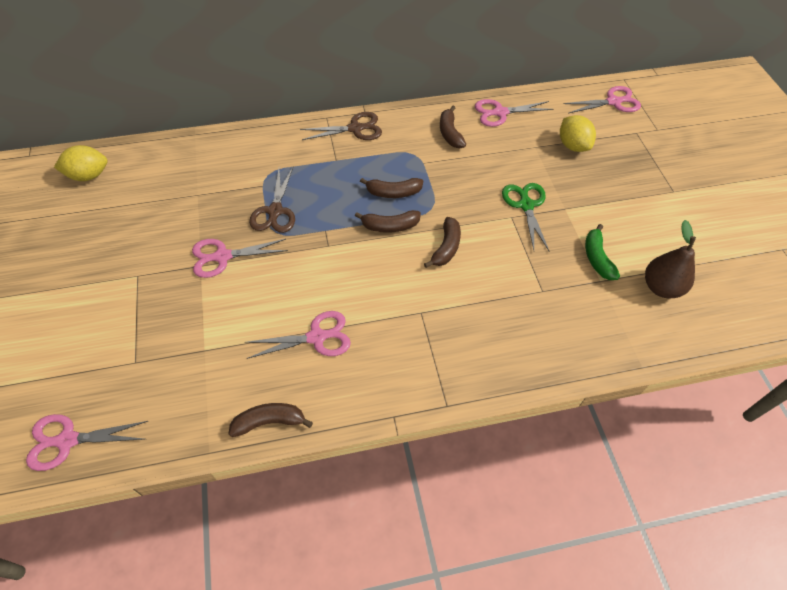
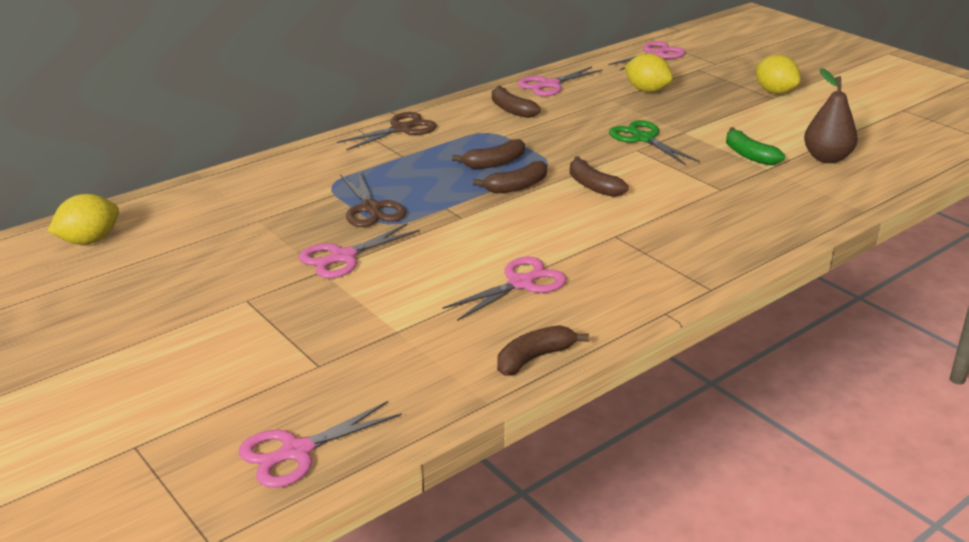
camera: 25 degrees left, 25 degrees down
brown banana [424,217,461,268] -> brown banana turned 150 degrees clockwise [570,156,629,197]
none -> yellow lemon [756,55,801,94]

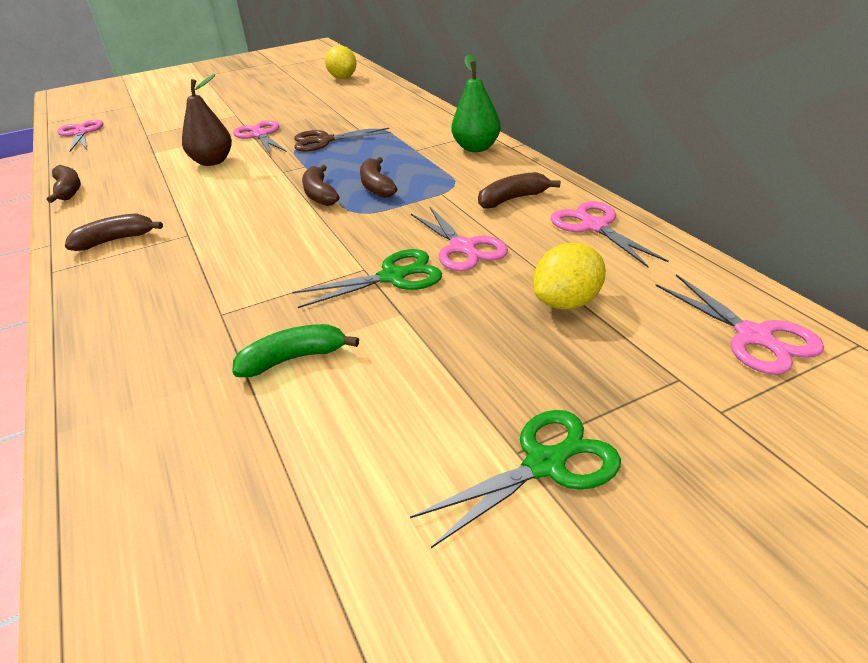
camera: 105 degrees right, 5 degrees up
brown scissors [337,112,437,150] -> green pear [451,54,501,152]
pink scissors [442,257,567,321] -> pink scissors moved to [411,206,508,271]
brown banana [570,156,629,197] -> brown banana moved to [65,213,163,251]
yellow lemon [756,55,801,94] -> green scissors [410,410,621,548]
brown pear [804,68,858,163] -> brown pear moved to [182,74,232,166]

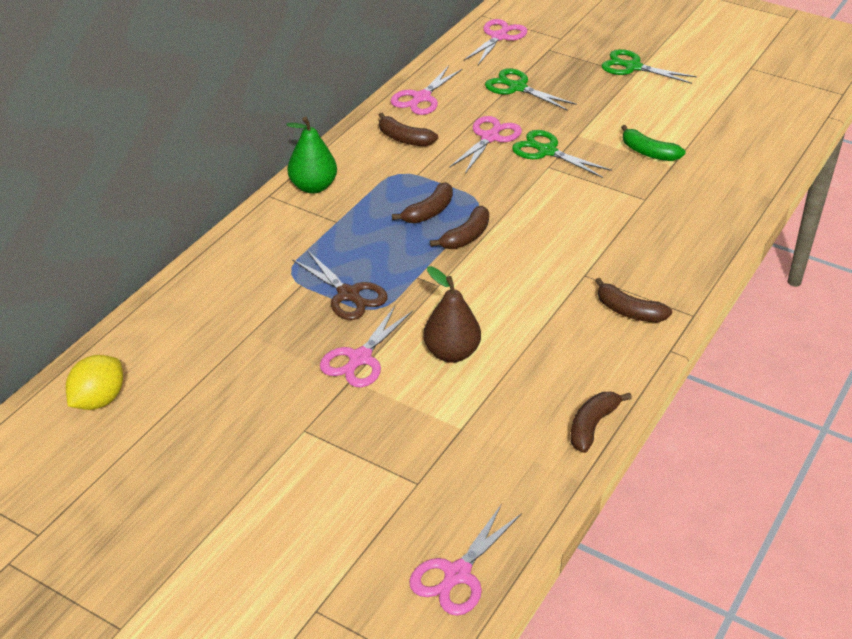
camera: 125 degrees left, 5 degrees up
yellow lemon [533,243,606,309] -> green scissors [485,68,577,111]

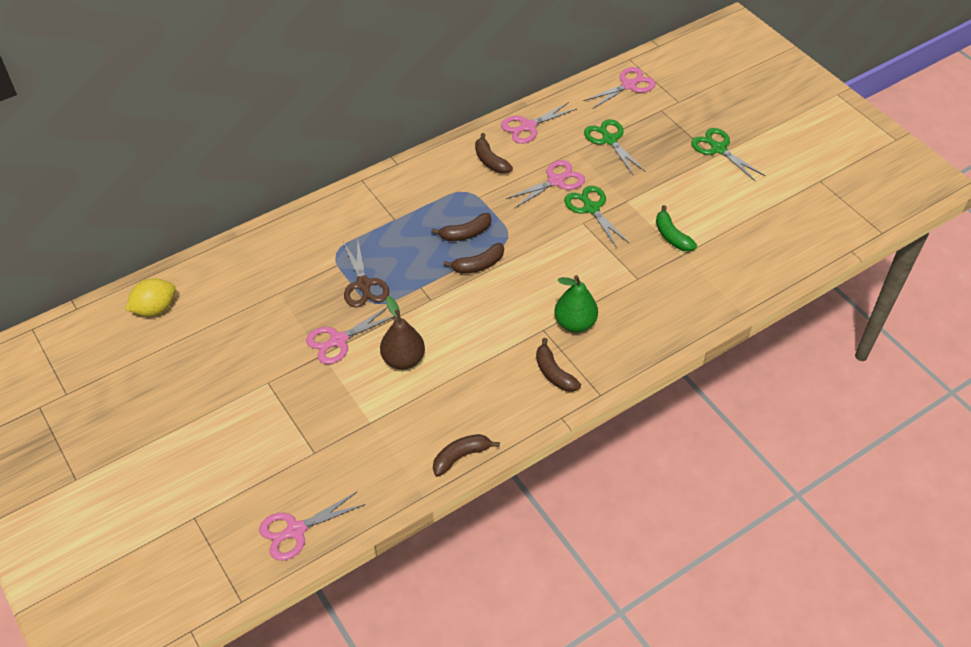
camera: 25 degrees right, 10 degrees up
green pear [287,116,337,194] -> green pear moved to [555,275,598,332]

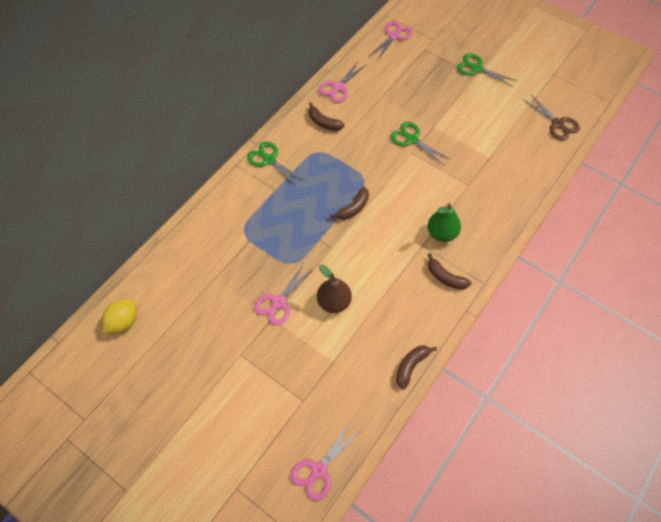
camera: 20 degrees left, 10 degrees up
brown scissors [343,240,390,308] -> brown scissors moved to [523,94,580,141]
brown banana [431,213,491,241] -> none
pink scissors [506,160,585,209] -> none
green scissors [584,119,645,176] -> green scissors moved to [247,142,305,188]
green banana [656,205,697,252] -> none

